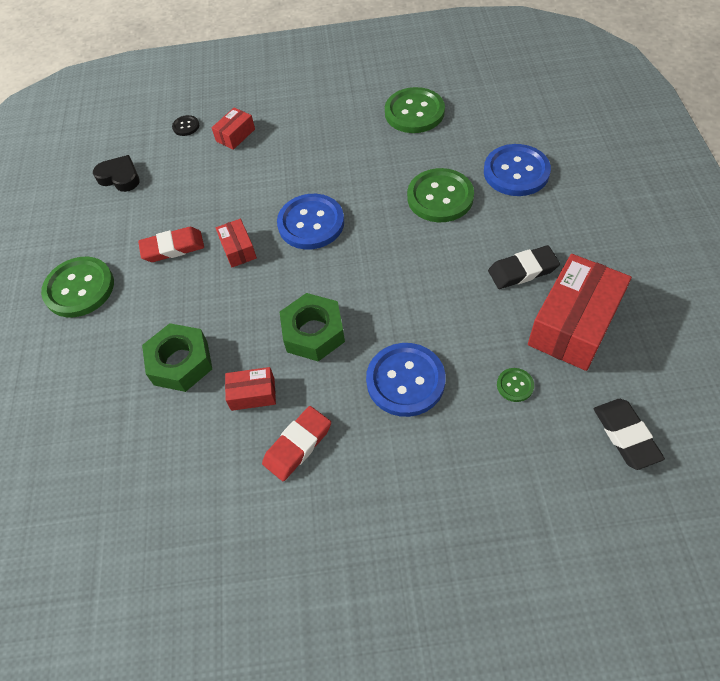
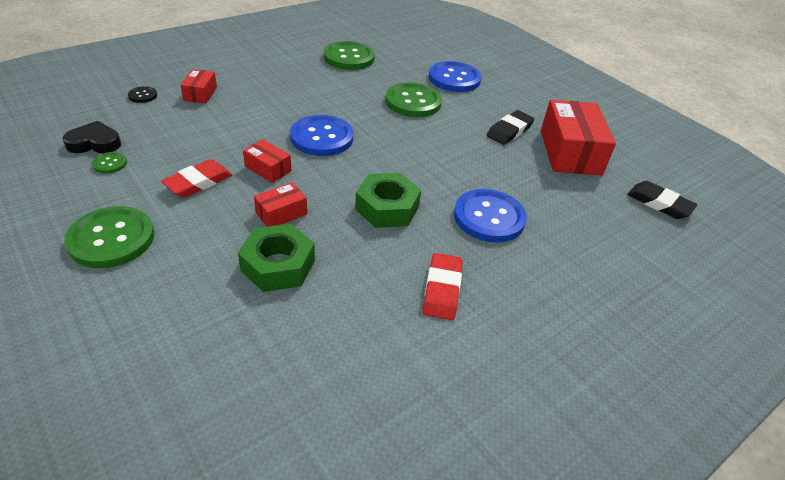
camera: 40 degrees left, 15 degrees down
red box [225,367,276,411] -> red box moved to [254,182,307,227]
green button [497,368,534,402] -> green button moved to [92,152,127,174]

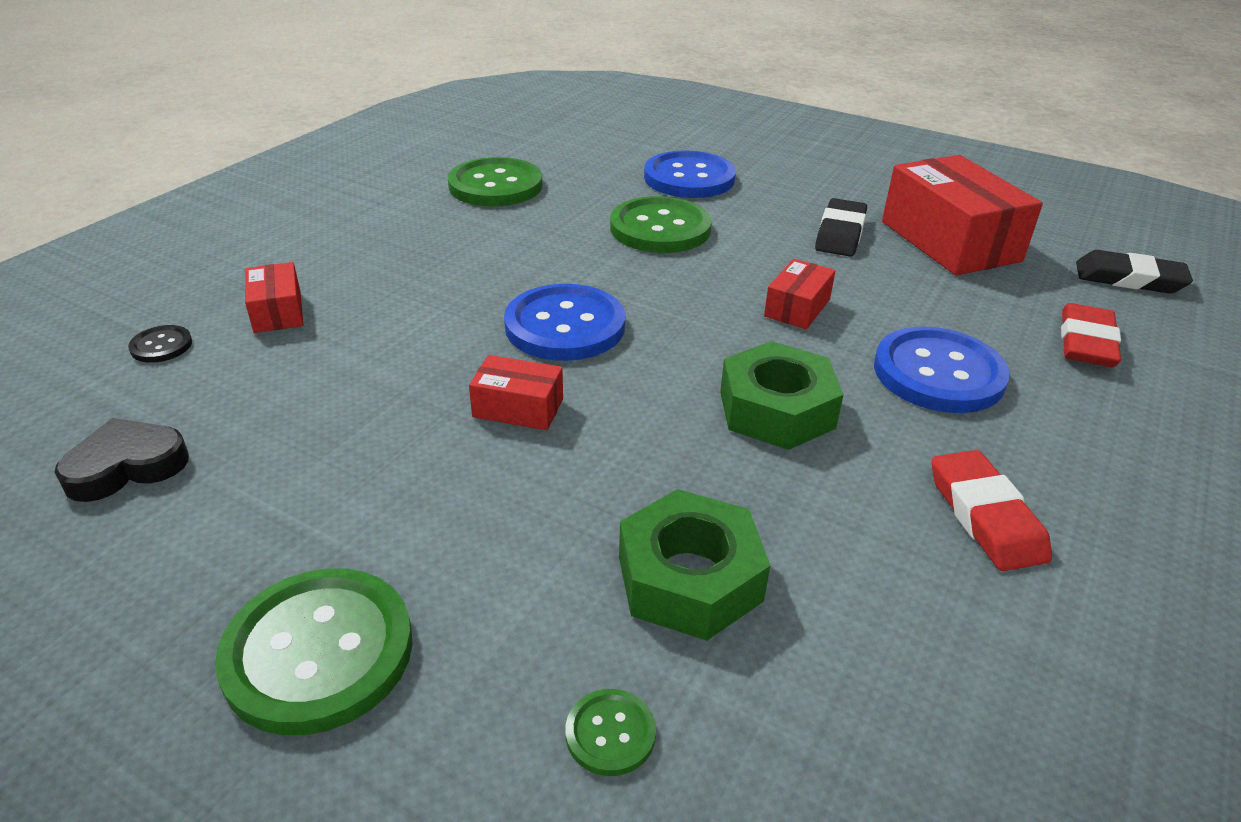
camera: 20 degrees left, 5 degrees down
green button [92,152,127,174] -> green button moved to [565,689,656,776]
red eraser [161,159,232,198] -> red eraser moved to [1061,303,1121,367]
red box [254,182,307,227] -> red box moved to [764,259,835,329]

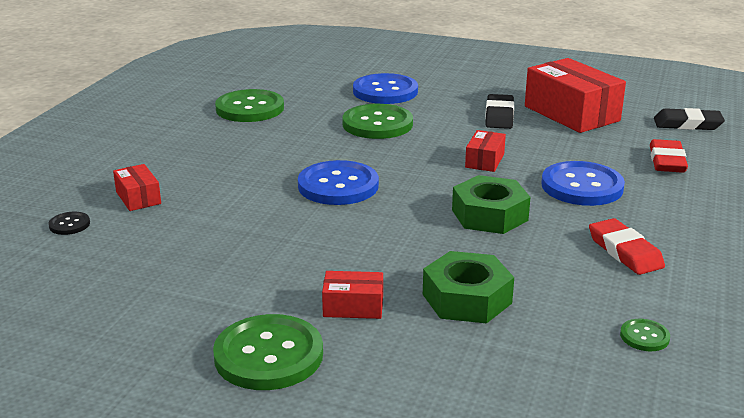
camera: 10 degrees left, 10 degrees down
black heart [54,418,189,502] -> none
red box [469,355,563,430] -> red box moved to [322,271,383,319]
green button [565,689,656,776] -> green button moved to [620,319,670,351]

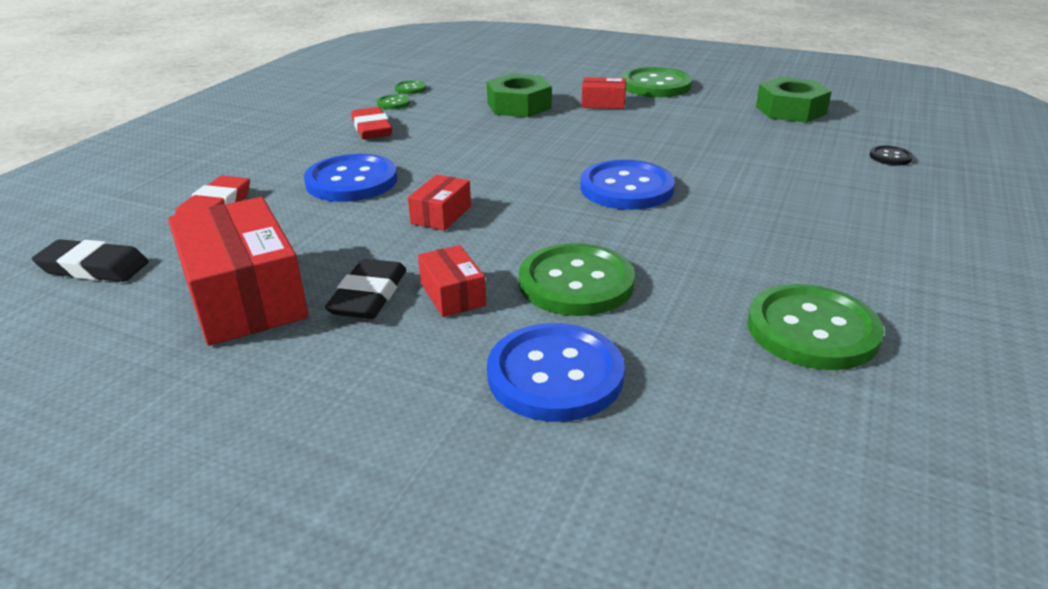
camera: 175 degrees left, 5 degrees up
red box [113,164,161,211] -> red box moved to [418,245,486,317]
green nut [452,175,531,234] -> green nut moved to [756,77,832,123]
none -> green button [377,95,410,110]

